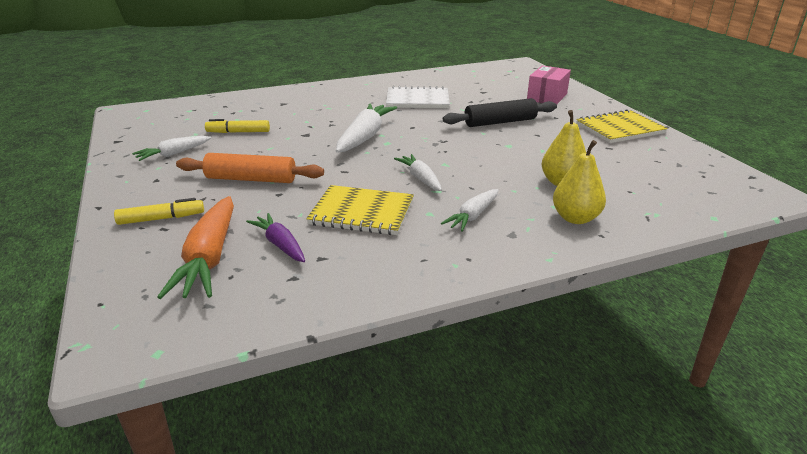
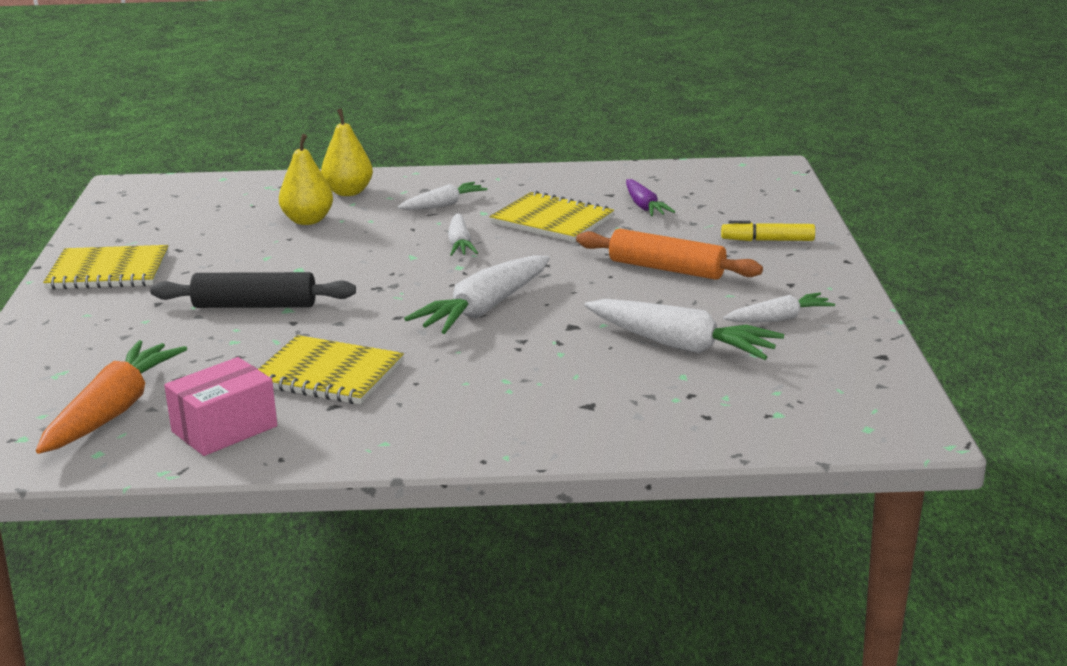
camera: 160 degrees left, 5 degrees down
orange carrot [157,196,234,299] -> orange carrot moved to [36,340,187,454]
yellow marker [205,119,270,133] -> white carrot [585,299,784,360]
white notebook [386,86,450,108] -> yellow notebook [258,335,404,404]
pink box [527,65,571,104] -> pink box moved to [164,357,277,456]

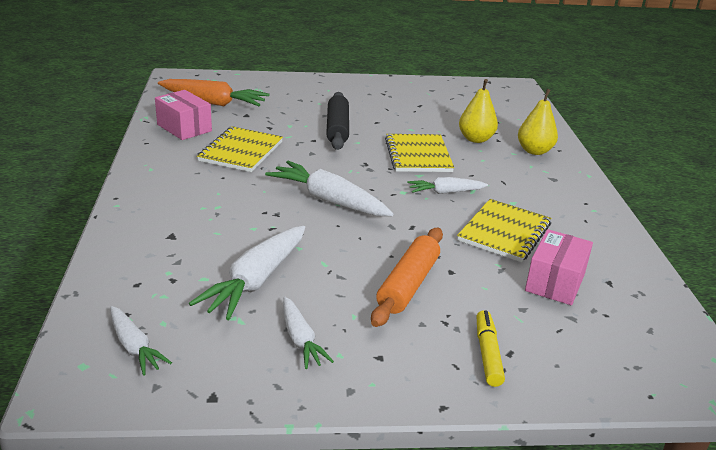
camera: 85 degrees right, 5 degrees up
yellow notebook [43,245,168,290] -> yellow notebook moved to [385,134,454,172]
white carrot [398,182,487,210] -> white carrot moved to [110,306,172,376]
purple carrot [626,179,675,216] -> pink box [525,229,593,305]

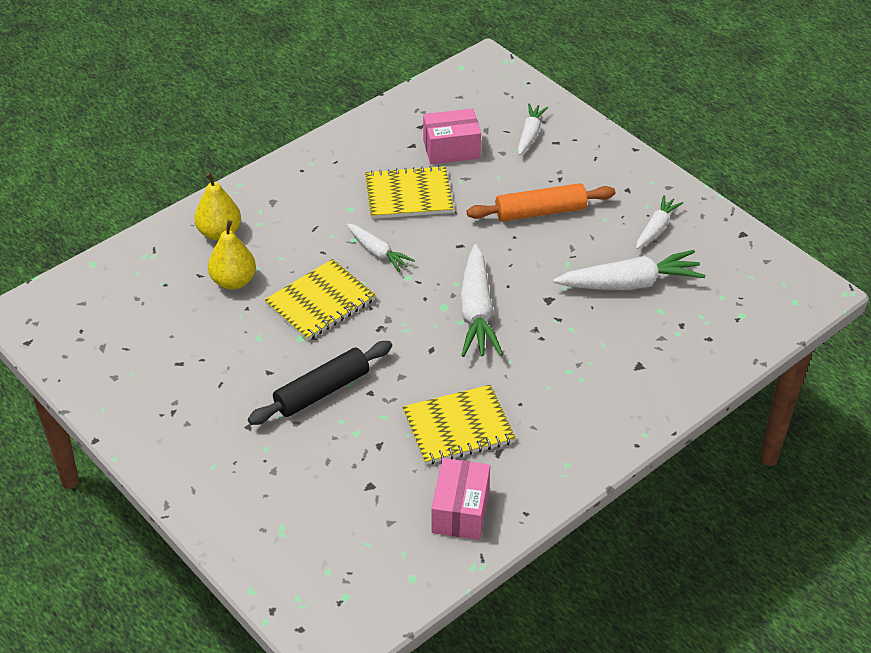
camera: 125 degrees left, 15 degrees up
white carrot [110,306,172,376] -> white carrot moved to [518,103,548,155]
orange carrot [158,79,270,106] -> none
yellow marker [476,310,505,387] -> none

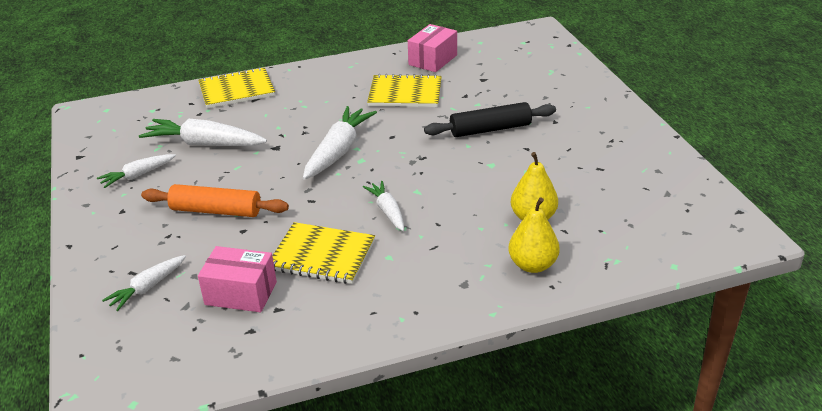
camera: 155 degrees left, 10 degrees down
yellow notebook [264,259,376,341] -> yellow notebook moved to [198,67,275,108]

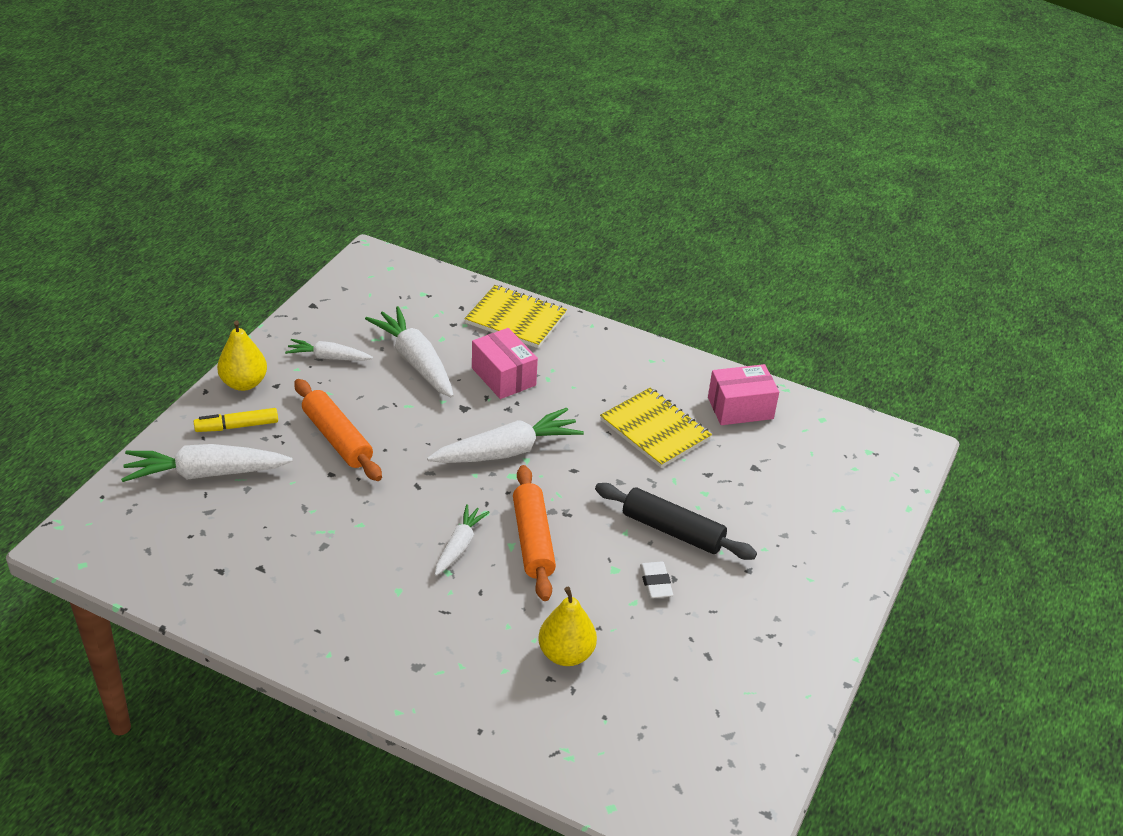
camera: 40 degrees right, 5 degrees up
white carrot [102,255,186,311] -> white carrot [121,444,293,482], size x1.72
pink box [198,246,277,312] -> pink box moved to [472,328,538,399]
yellow notebook [272,222,375,284] -> none
yellow pear [508,197,560,273] -> yellow pear moved to [217,320,267,391]
none -> yellow marker [194,408,278,432]
none -> orange rolling pin [513,465,556,601]
none -> white eraser [640,562,673,598]

